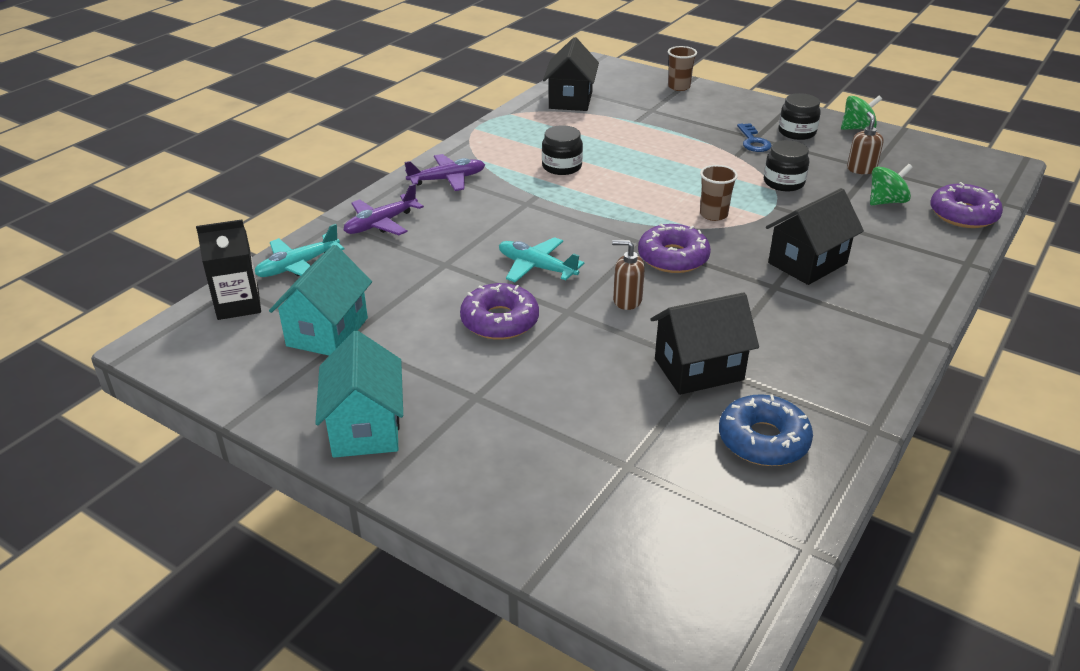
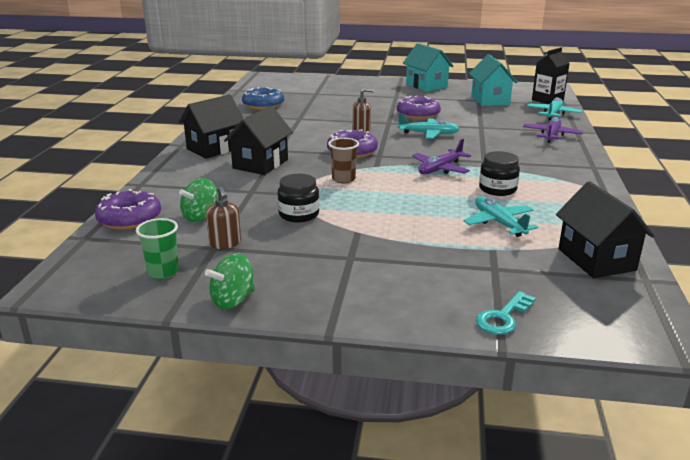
camera: 155 degrees right, 10 degrees down
purple plane [404,154,485,191] -> purple plane moved to [412,139,471,174]
black house [650,292,759,395] -> black house moved to [179,94,244,159]
brown cup [668,46,697,91] -> turquoise key [476,291,536,335]
blue key [737,123,771,152] -> none
black jar [779,93,821,140] -> none
none -> green cup [136,218,179,279]
none -> turquoise plane [464,196,538,237]

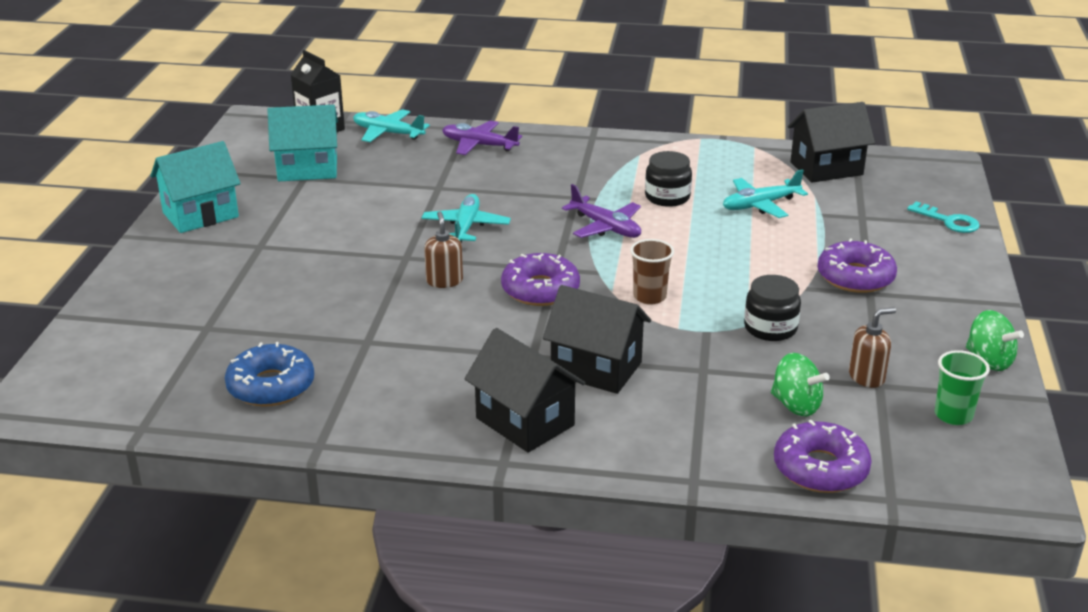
camera: 90 degrees left, 5 degrees up
purple donut [397,96,441,120] -> purple donut moved to [817,238,897,293]

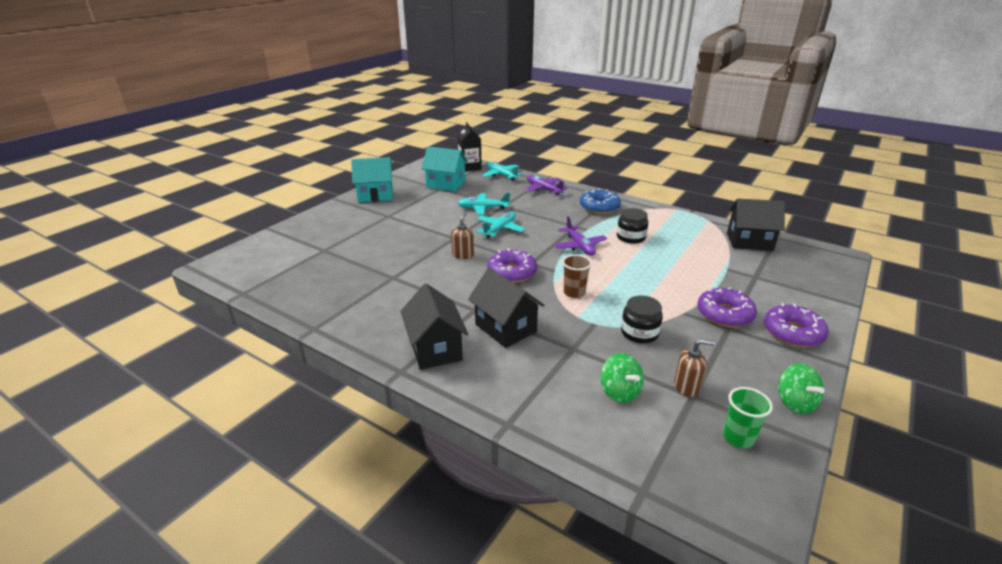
camera: 25 degrees right, 0 degrees up
blue donut [225,342,314,407] -> blue donut moved to [580,188,621,214]
turquoise plane [723,169,808,218] -> turquoise plane moved to [458,193,510,215]
purple donut [774,420,872,493] -> purple donut moved to [764,303,829,347]
turquoise key [907,202,980,233] -> none

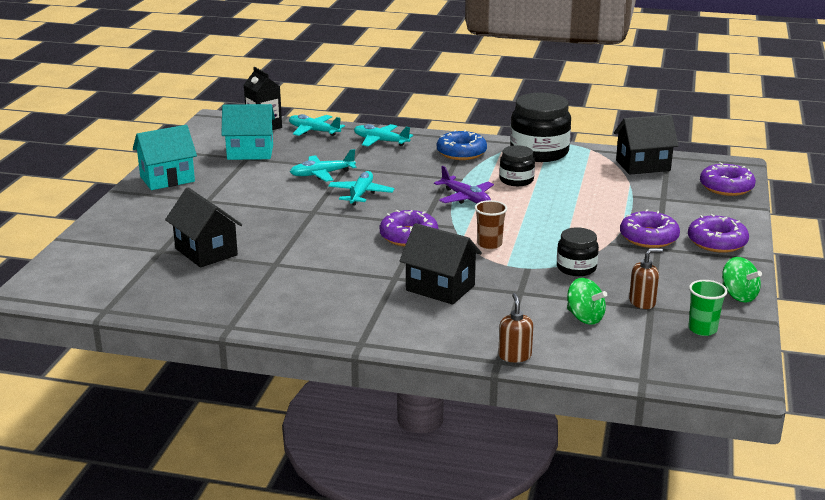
camera: 20 degrees left, 5 degrees down
black house [400,283,468,370] -> black house moved to [165,187,242,268]
brown soap dispenser [451,212,474,259] -> brown soap dispenser moved to [498,293,533,362]
purple plane [525,175,568,195] -> turquoise plane [354,124,413,147]
none -> black jar [510,93,571,162]
none -> purple donut [700,162,756,196]

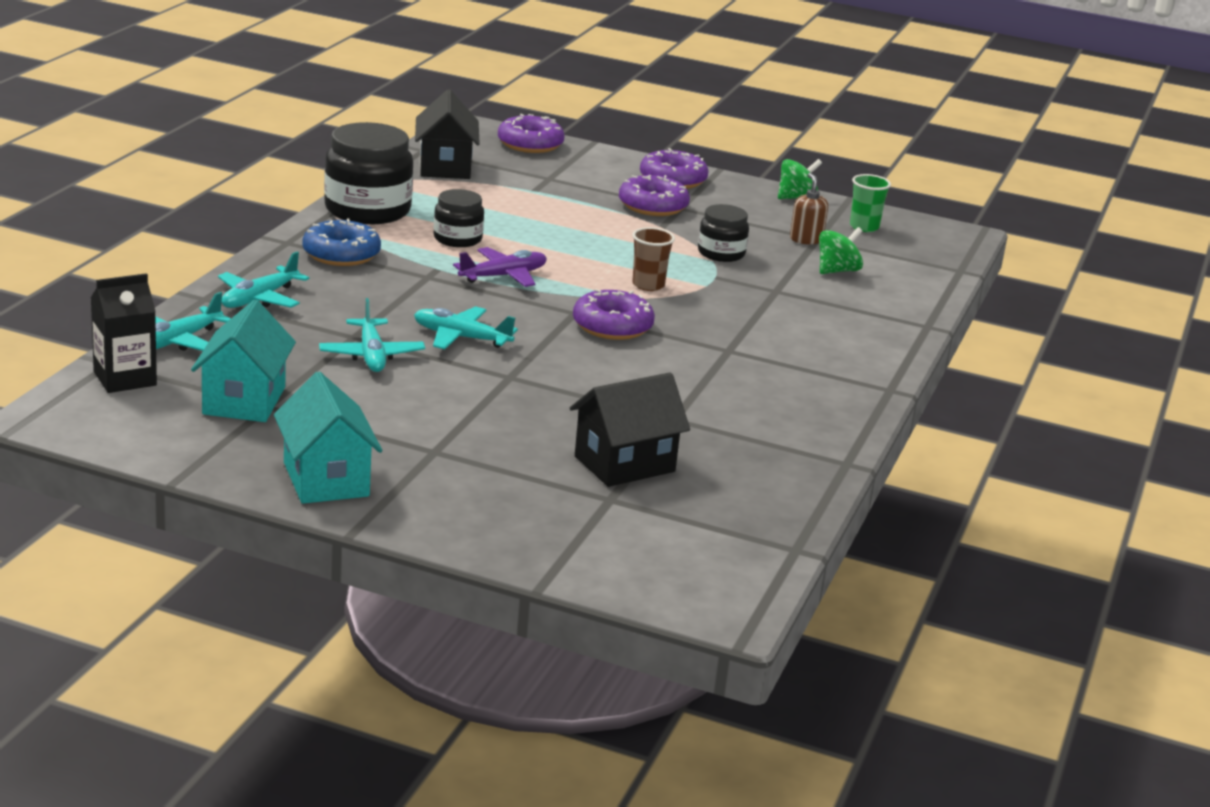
camera: 85 degrees left, 0 degrees up
black house [399,223,482,305] -> none
brown soap dispenser [498,293,533,362] -> none

